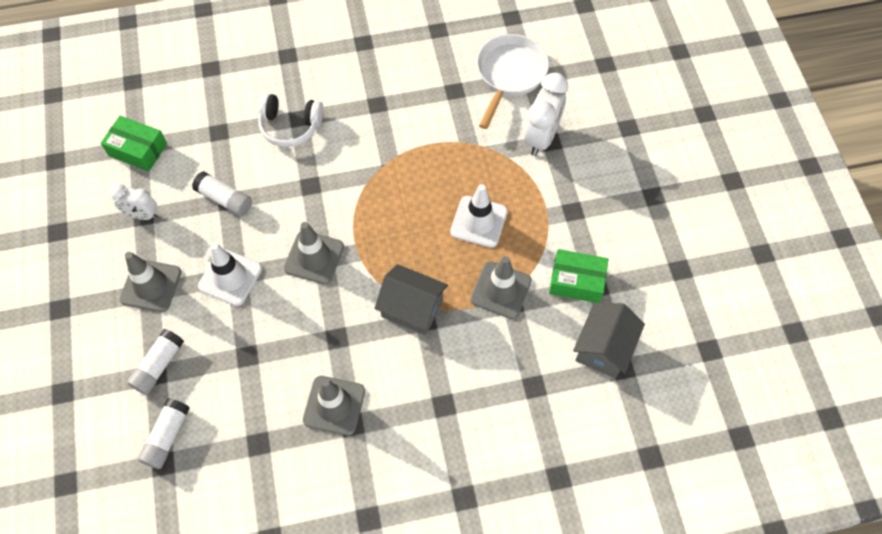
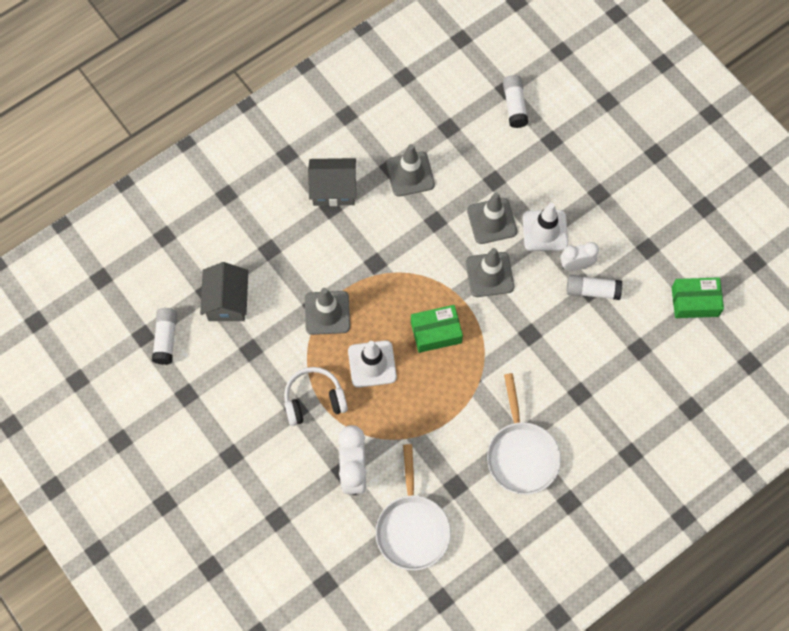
camera: 155 degrees right, 5 degrees up
white clock [110,184,157,220] -> white clock moved to [561,242,599,271]
grey traffic cone [120,252,181,312] -> grey traffic cone moved to [467,193,517,244]
white glue stick [127,329,184,395] -> white glue stick moved to [152,308,177,365]
white headphones [258,93,324,147] -> white headphones moved to [284,367,348,426]
grey house [374,264,448,335] -> grey house moved to [308,158,356,206]
green box [549,249,609,303] -> green box moved to [411,305,463,353]
none -> white pan [487,373,561,495]

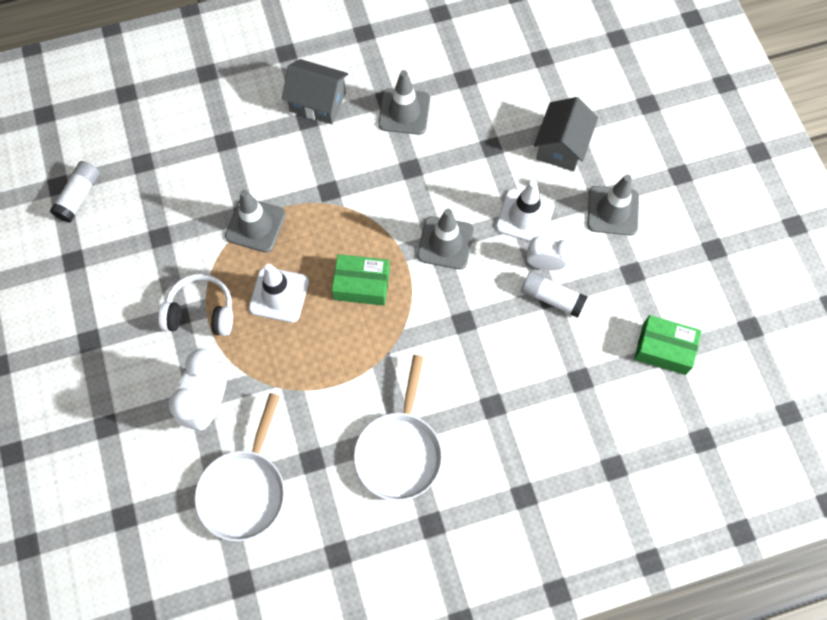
camera: 20 degrees right, 0 degrees up
grey house [200,262,248,321] -> grey house moved to [534,97,598,171]
grey traffic cone [467,193,517,244] -> grey traffic cone moved to [587,175,639,236]
white glue stick [503,75,528,128] -> none

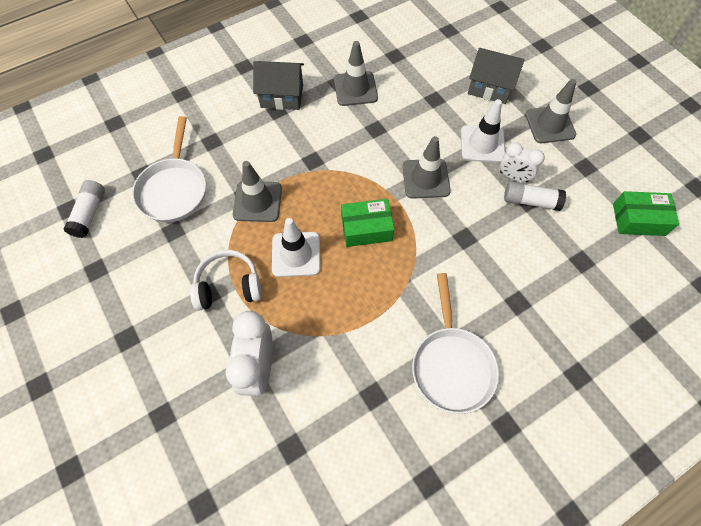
camera: 15 degrees left, 5 degrees down
white pan [194,393,285,541] -> white pan moved to [132,116,206,222]
white clock [526,236,572,270] -> white clock turned 150 degrees counterclockwise [500,142,545,182]
grey house [534,97,598,171] -> grey house turned 75 degrees counterclockwise [468,48,525,104]

